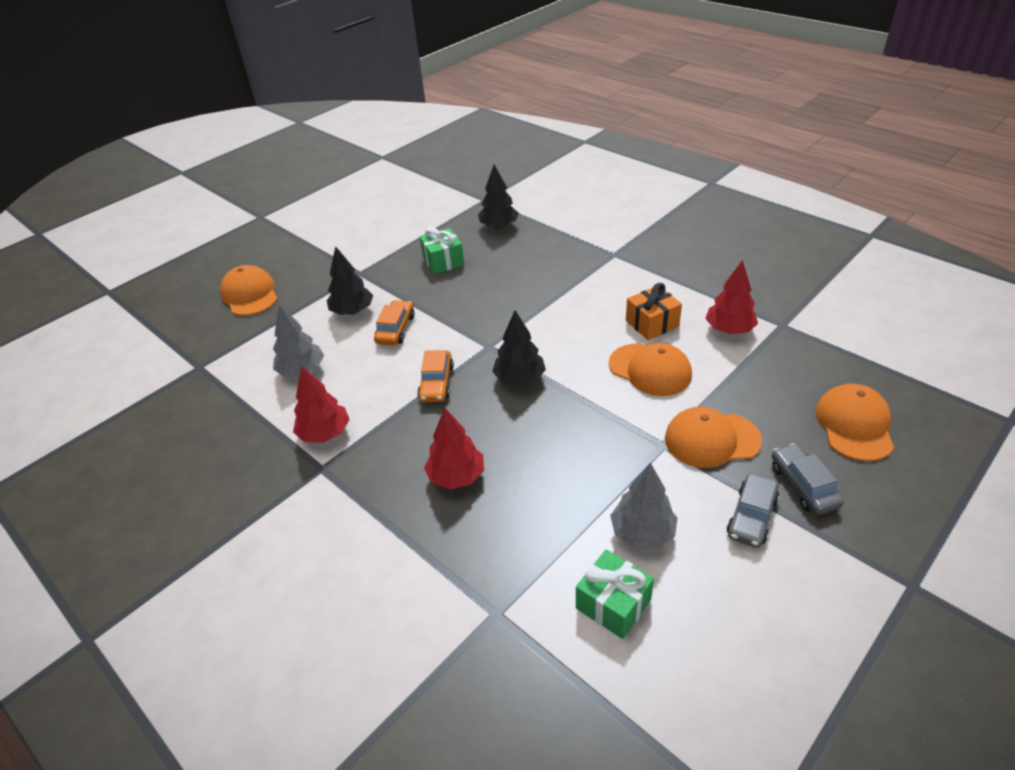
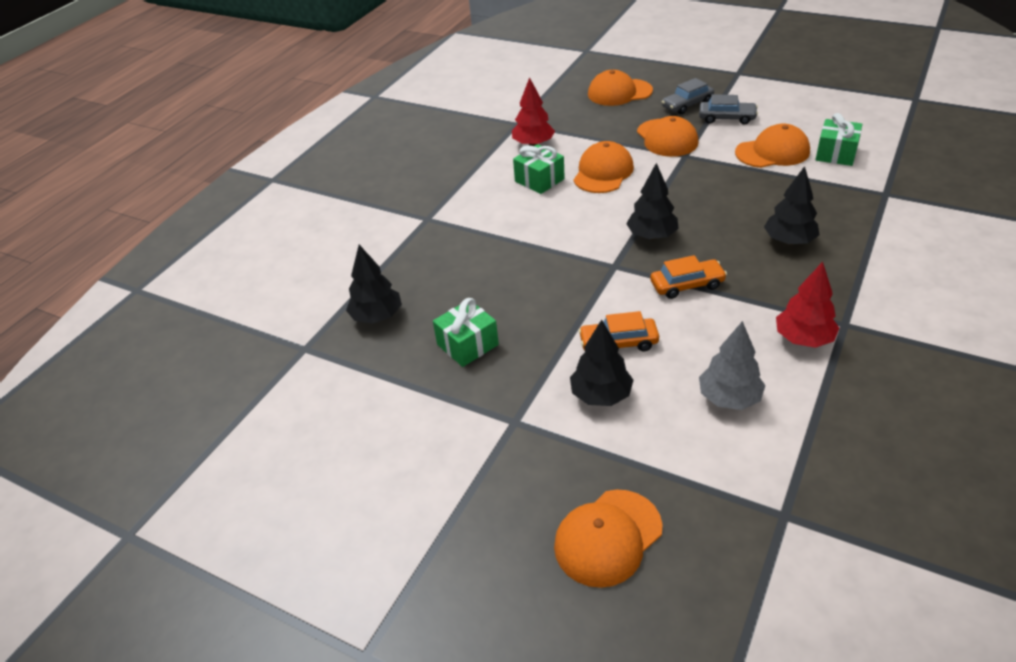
camera: 105 degrees left, 0 degrees up
red tree [424,408,484,489] -> black tree [764,166,820,245]
grey tree [610,463,677,549] -> orange cap [735,124,810,168]
orange gift [626,283,682,340] -> green gift [513,144,565,194]

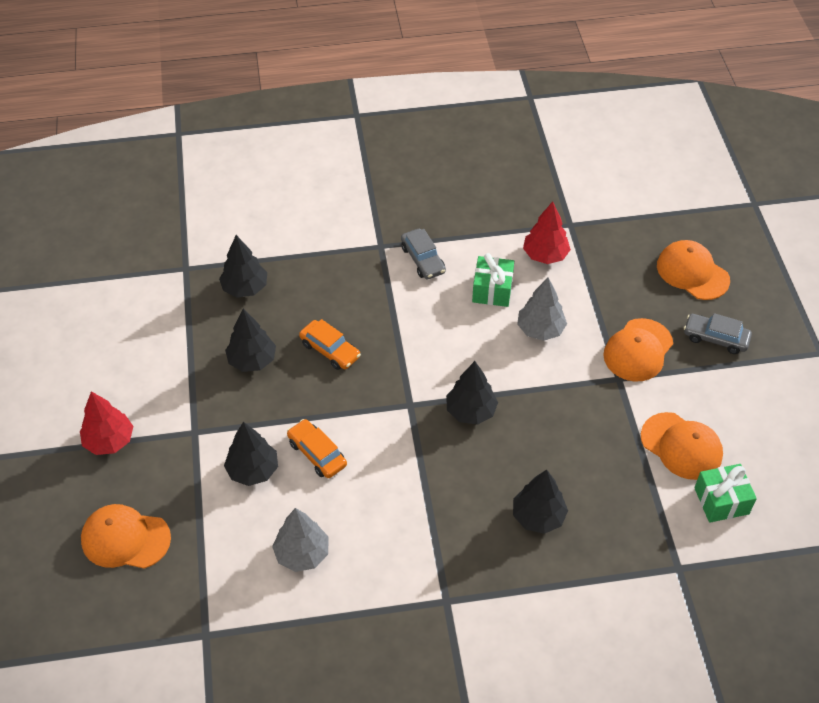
camera: 50 degrees right, 10 degrees up
green gift [433,298,499,367] -> black tree [225,309,276,372]
orange cap [573,141,634,193] -> grey tree [517,278,567,341]
orange car [650,255,727,299] -> orange car moved to [299,319,361,370]
grey car [699,94,758,125] -> grey car moved to [401,229,446,279]
red tree [776,262,839,348] -> red tree moved to [80,391,133,455]

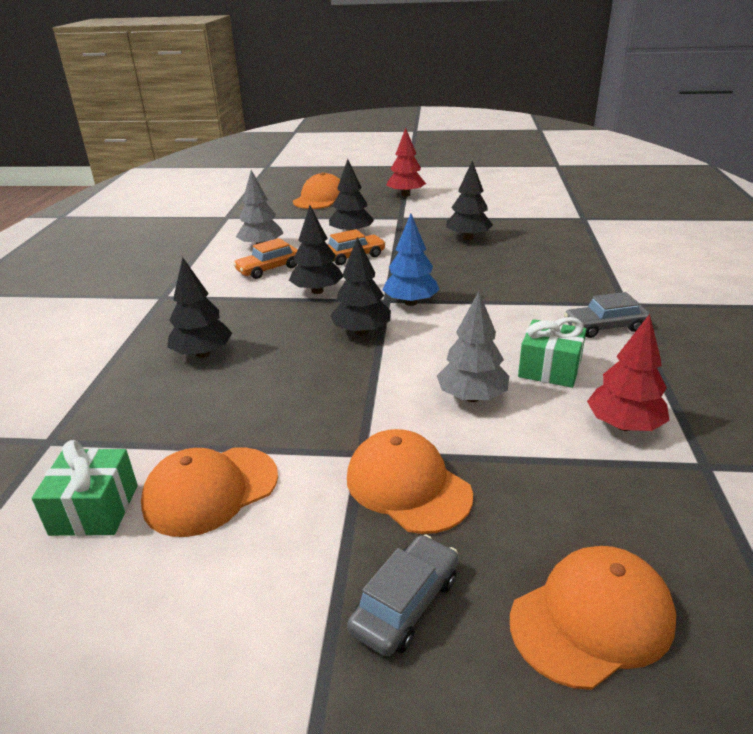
camera: 105 degrees right, 20 degrees down
black tree [219,235,267,298] -> black tree moved to [289,205,343,294]
orange car [299,319,361,370] -> orange car moved to [233,238,298,279]
none -> blue tree [382,214,440,306]

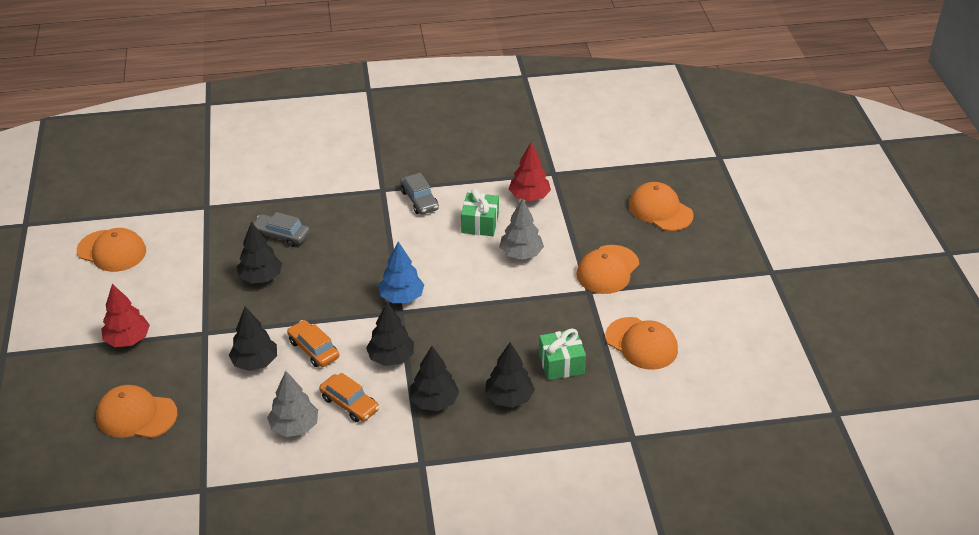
camera: 105 degrees left, 10 degrees up
green gift [32,440,138,536] -> green gift moved to [539,328,586,380]
black tree [330,237,391,335] -> black tree moved to [410,346,459,411]
grey car [347,535,459,657] -> grey car moved to [253,212,310,247]
none -> orange cap [77,228,146,272]

